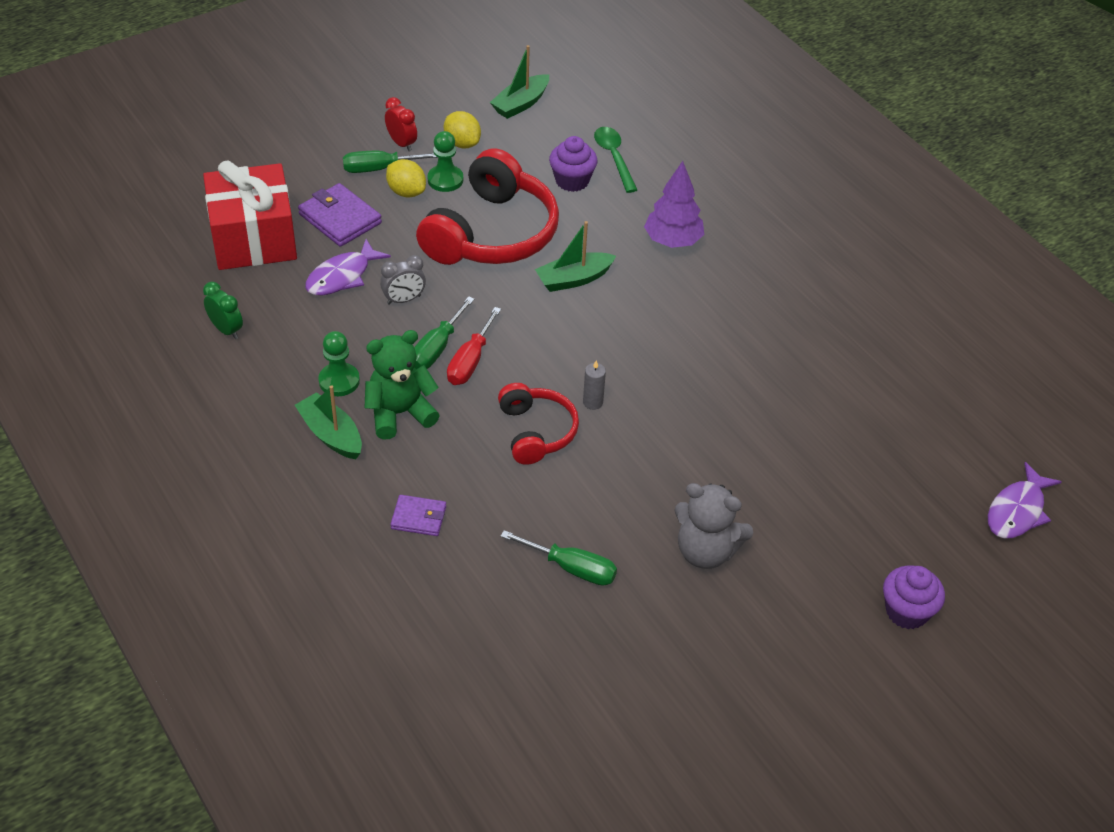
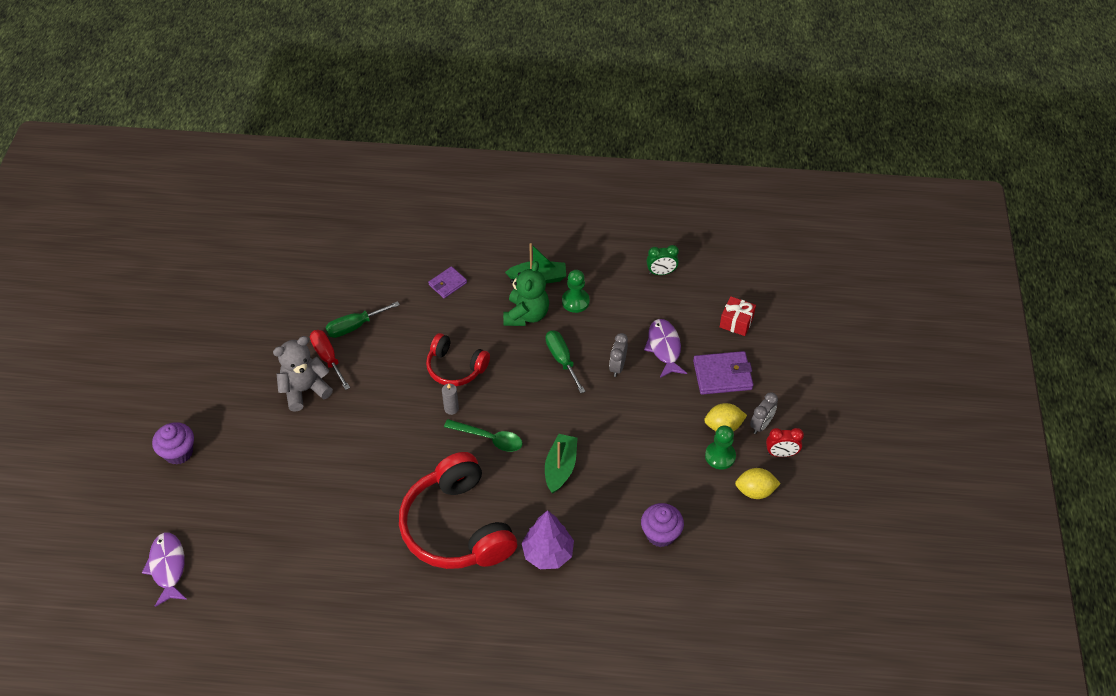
camera: 130 degrees right, 5 degrees up
red gift [203,161,297,270] -> red gift [720,296,756,336], size x0.45
green screwdriver [343,151,438,173] -> grey clock [750,393,778,434]
red headphones [416,149,559,265] -> red headphones moved to [399,452,517,569]
red screwdriver [447,307,501,385] -> red screwdriver moved to [310,330,350,390]
green boat [490,45,549,119] -> none
green spoon [594,127,637,193] -> green spoon moved to [444,419,523,452]

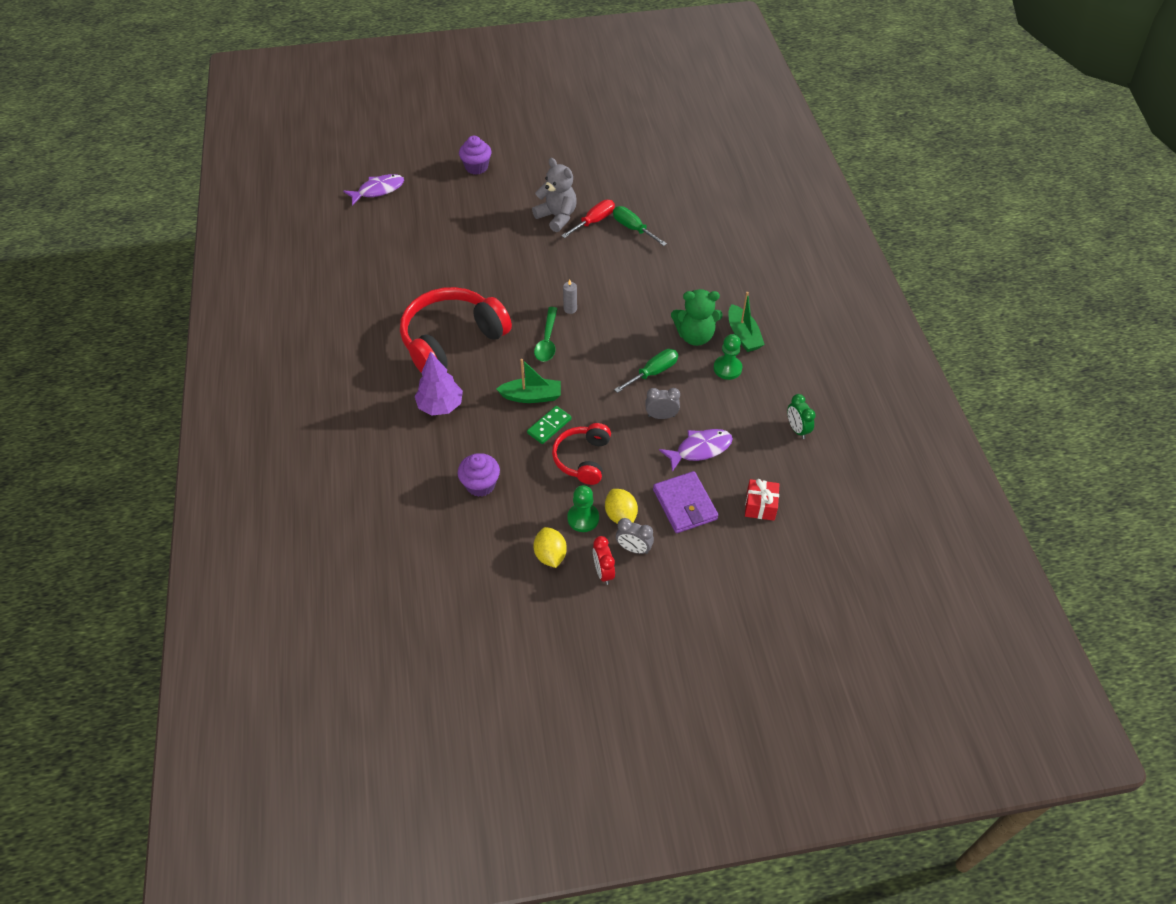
camera: 75 degrees right, 0 degrees up
red headphones [426,333,490,386] -> red headphones moved to [552,423,611,485]
purple wallet [428,266,467,298] -> none
none -> green domino [527,406,572,444]

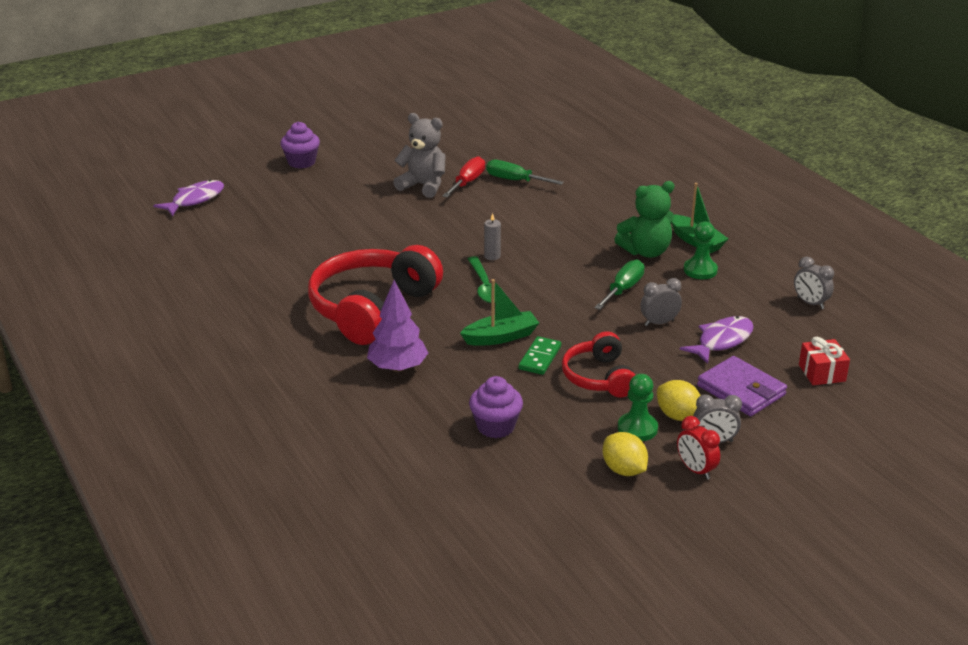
camera: 20 degrees left, 20 degrees down
green clock [787,394,816,439] -> grey clock [794,257,834,309]

